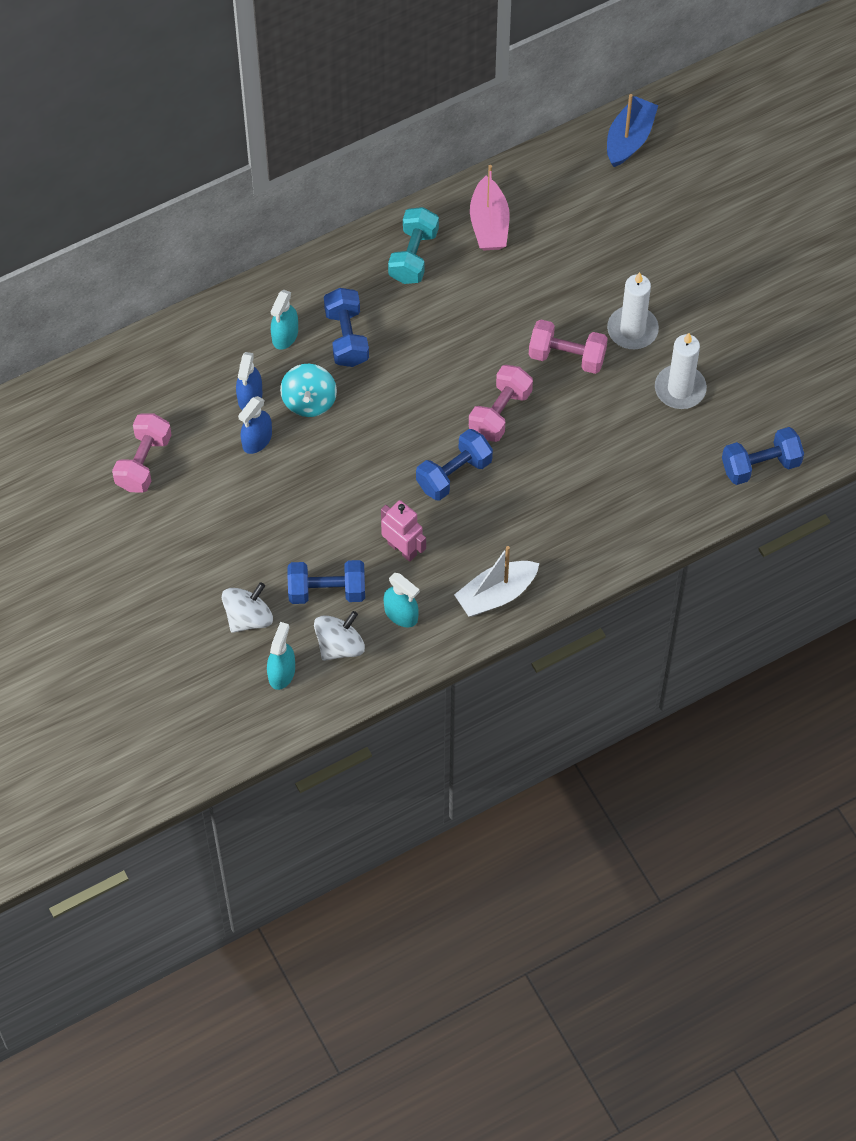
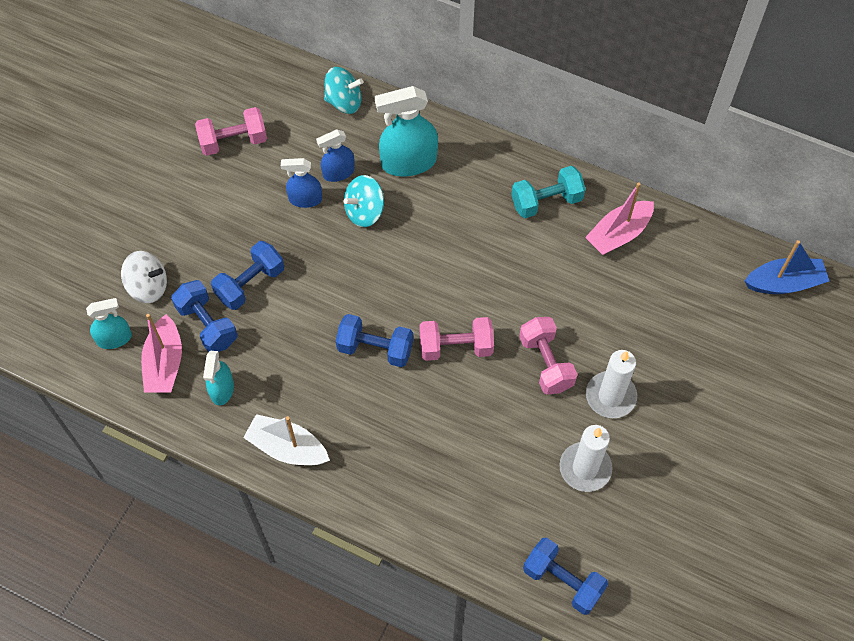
camera: 55 degrees right, 0 degrees up
turquoise spray bottle [271,290,298,350] -> turquoise spray bottle [375,86,438,176], size x1.71
white spinning top [314,611,365,661] -> pink boat [141,314,182,393]
blue dumbbell [324,288,369,367] -> blue dumbbell moved to [211,241,284,310]
pink robot [381,500,426,562] -> none
none -> turquoise spinning top [324,67,363,114]

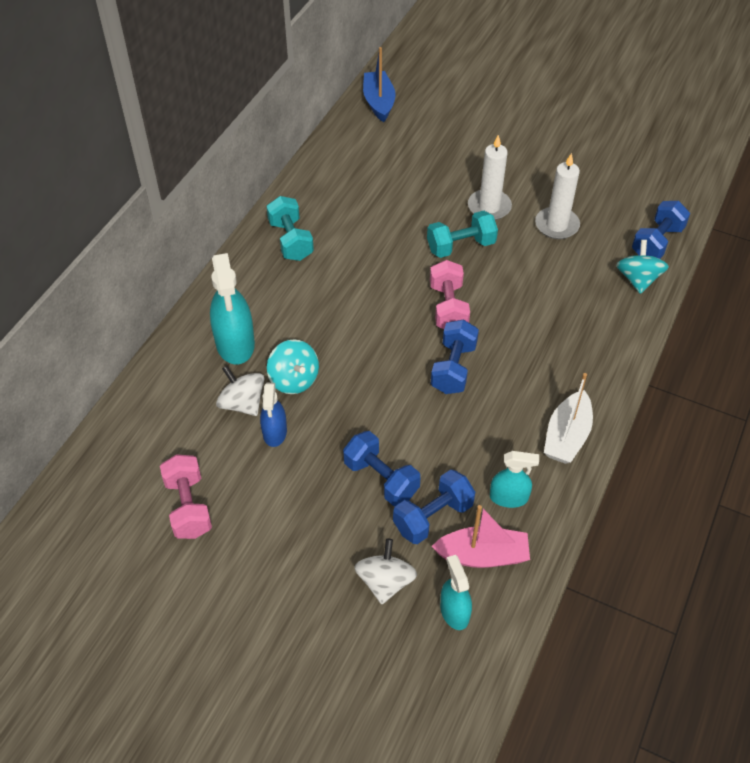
camera: 90 degrees left, 10 degrees down
blue spray bottle [316,130,355,182] -> white spinning top [216,366,264,416]
turquoise spinning top [324,67,363,114] -> turquoise spinning top moved to [616,240,669,294]
pink dumbbell [519,317,577,395] -> turquoise dumbbell [427,211,498,258]
pink boat [585,182,654,255] -> none

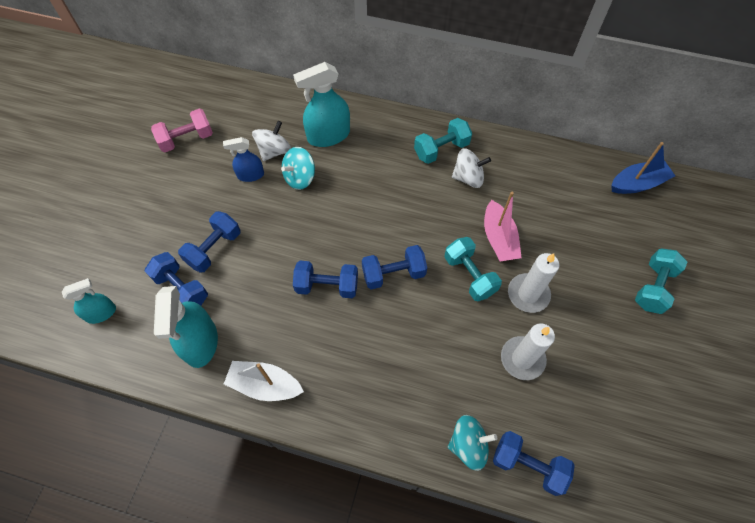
camera: 80 degrees right, 10 degrees up
white spinning top [354,538,417,604] -> white spinning top moved to [452,148,491,188]
pink dumbbell [430,260,470,329] -> blue dumbbell [362,245,427,289]
pink boat [431,505,530,568] -> pink boat moved to [484,192,522,262]
turquoise spray bottle [490,451,539,508] -> turquoise spray bottle [154,286,218,368], size x1.71
none -> turquoise dumbbell [635,248,687,314]

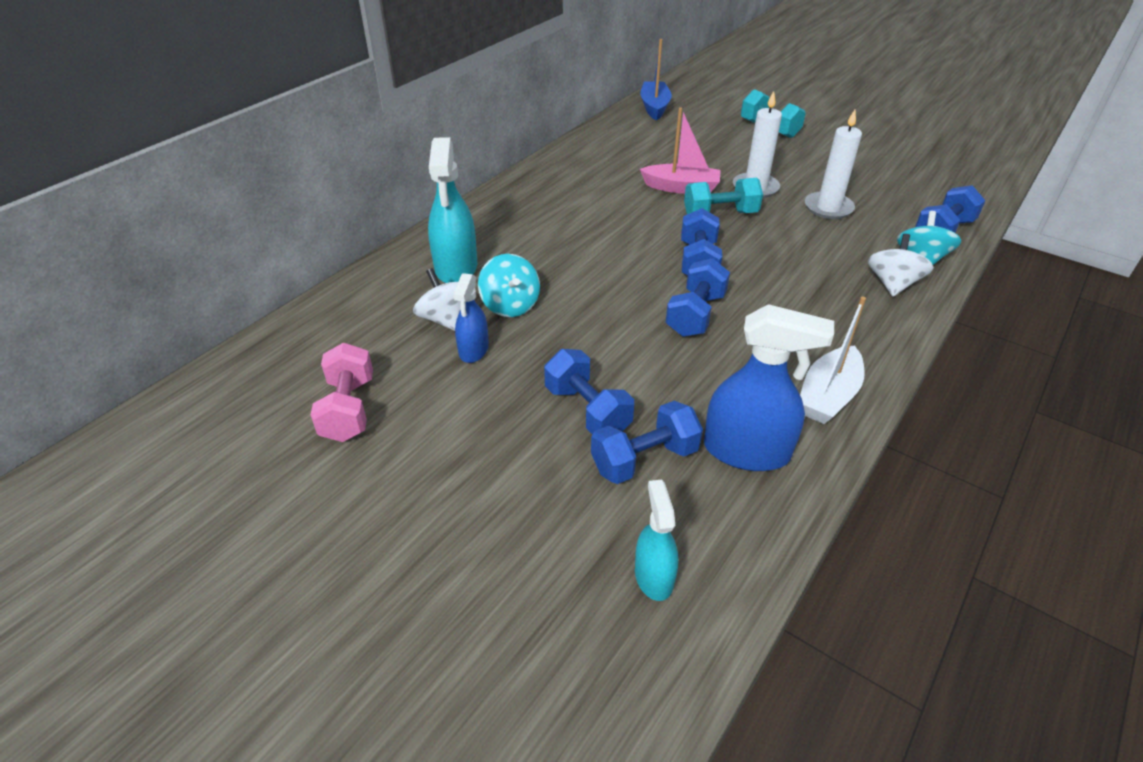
camera: 70 degrees left, 20 degrees down
turquoise spray bottle [154,286,218,368] -> blue spray bottle [704,304,834,471]
turquoise dumbbell [414,118,472,164] -> none
white spinning top [452,148,491,188] -> white spinning top moved to [868,234,934,297]

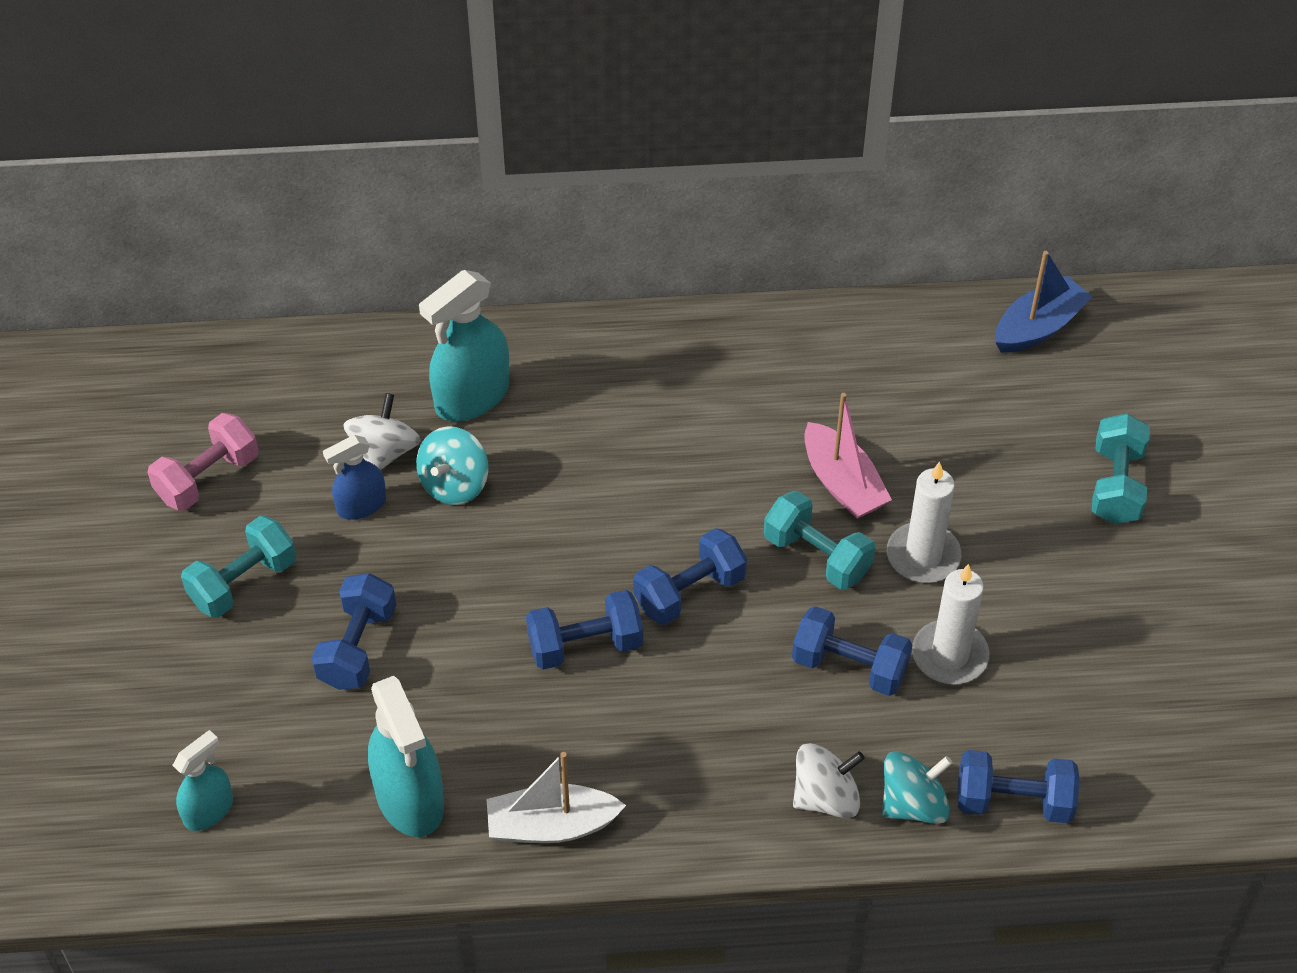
camera: 50 degrees right, 10 degrees up
blue dumbbell [591,401,703,484] -> blue dumbbell moved to [792,606,912,696]
blue spray bottle [704,304,834,471] -> turquoise spray bottle [368,676,444,837]
none -> turquoise dumbbell [181,516,297,618]

